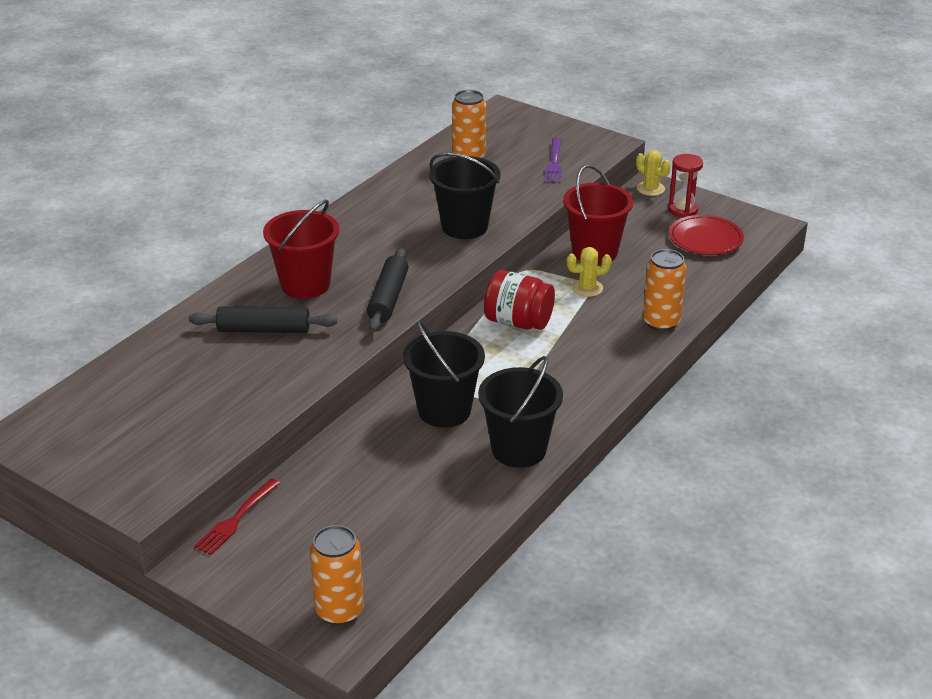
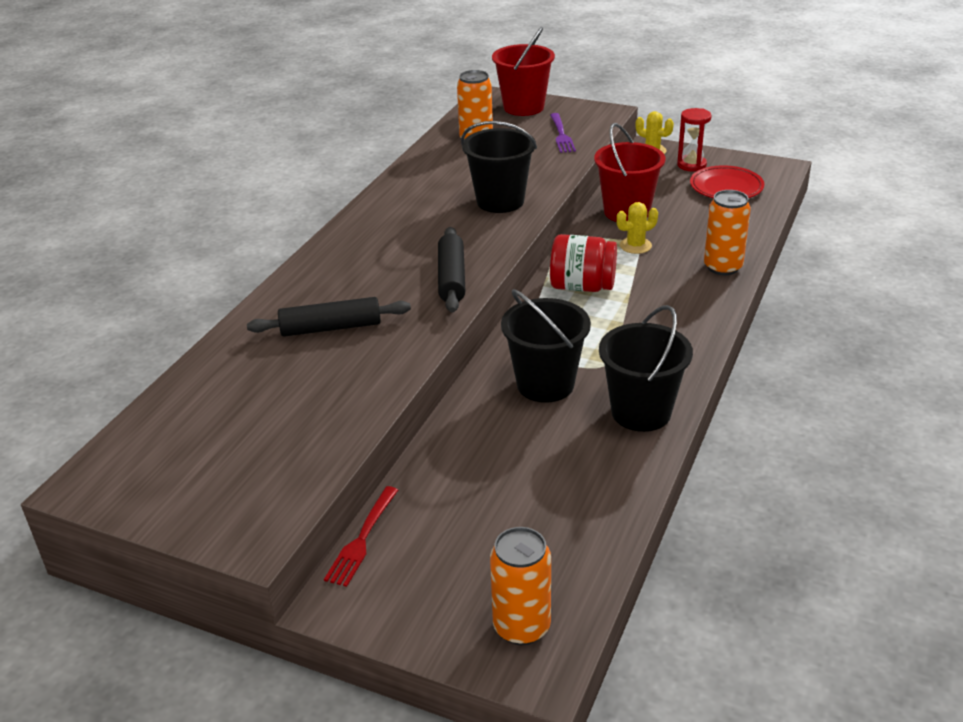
camera: 10 degrees left, 0 degrees up
red bucket [263,199,339,299] -> red bucket moved to [492,27,555,116]

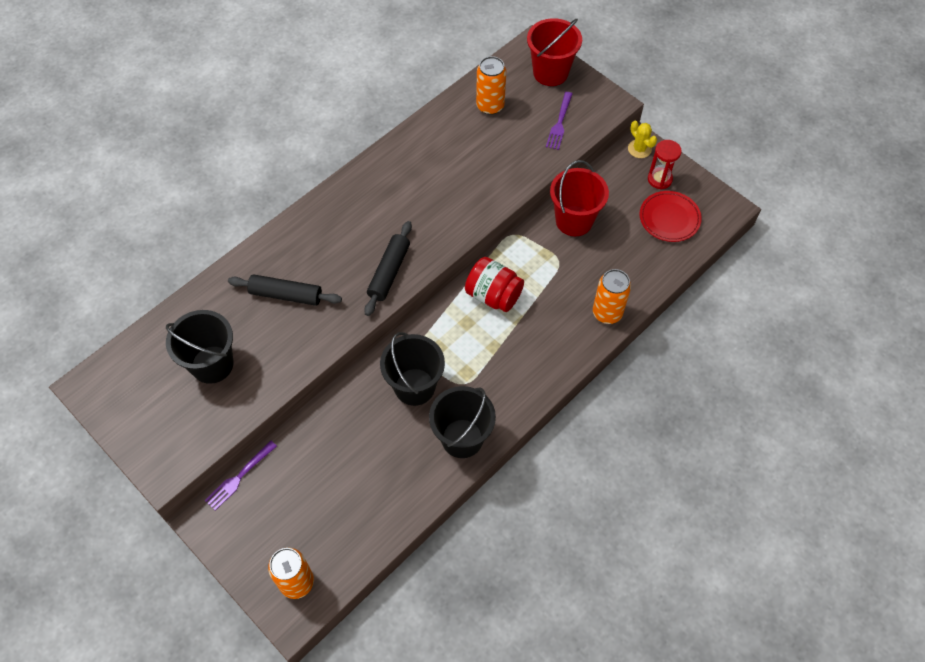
camera: 20 degrees right, 25 degrees up
red fork [324,486,398,587] -> purple fork [205,441,277,511]
black bucket [461,121,537,213] -> black bucket moved to [166,310,233,384]
yellow cactus [616,202,658,254] -> none

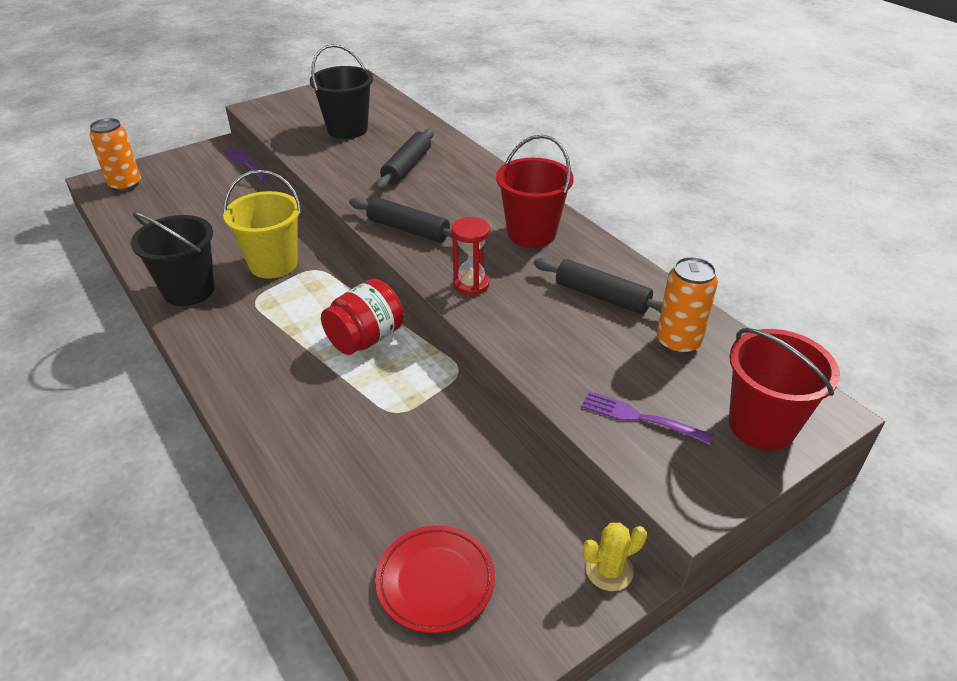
camera: 100 degrees right, 20 degrees down
black bucket [380,332,445,406] -> yellow bucket [223,170,302,279]
red bucket [550,160,609,236] -> red bucket moved to [496,135,574,247]
orange can [593,269,631,324] -> none
red hourglass [648,140,682,190] -> red hourglass moved to [452,217,490,295]
none -> black rolling pin [534,258,663,314]

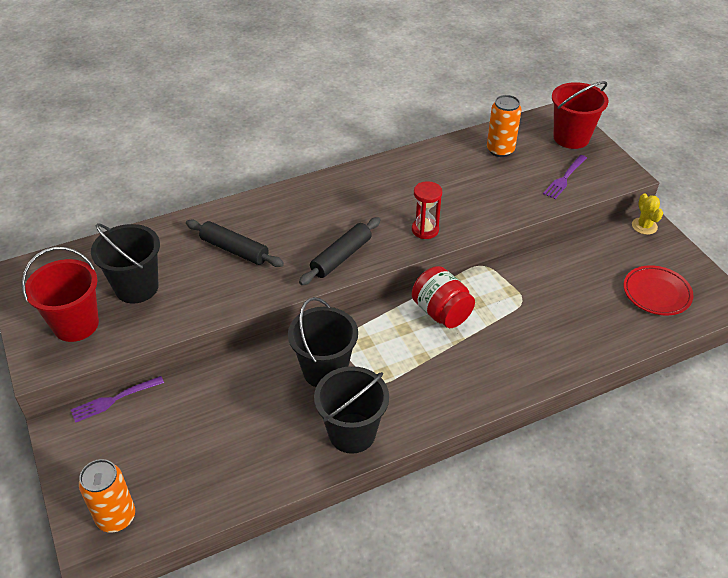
camera: 80 degrees left, 5 degrees up
yellow bucket [223,170,302,279] -> black bucket [288,297,358,387]
red bucket [496,135,574,247] -> red bucket moved to [22,247,99,342]
black rolling pin [534,258,663,314] -> none

